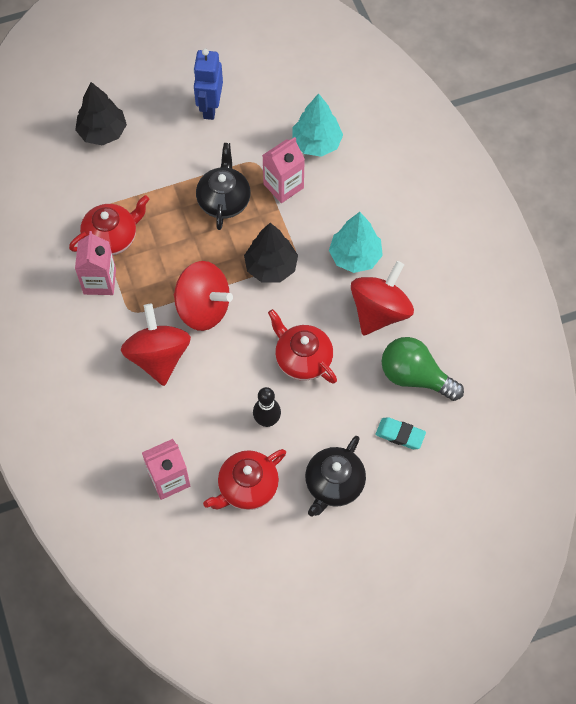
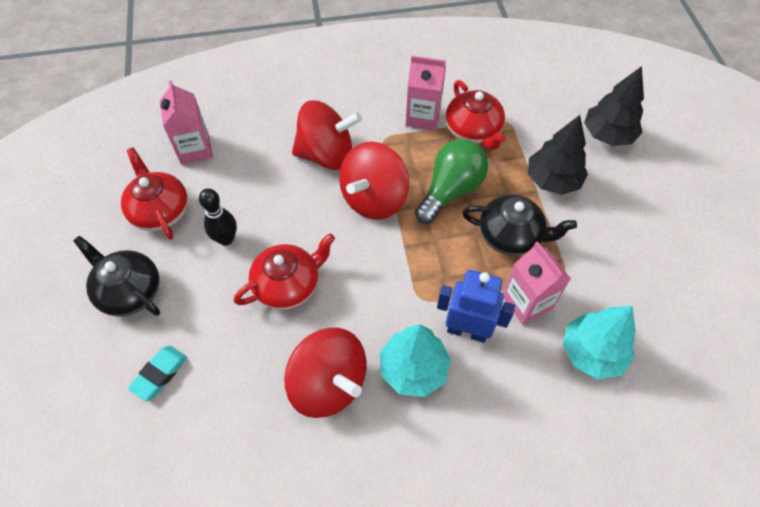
camera: 100 degrees right, 5 degrees down
blue robot [193,49,223,120] -> blue robot moved to [437,270,515,343]
black tree [244,223,298,282] -> black tree moved to [528,115,588,195]
green light bulb [381,337,464,401] -> green light bulb moved to [415,139,488,224]

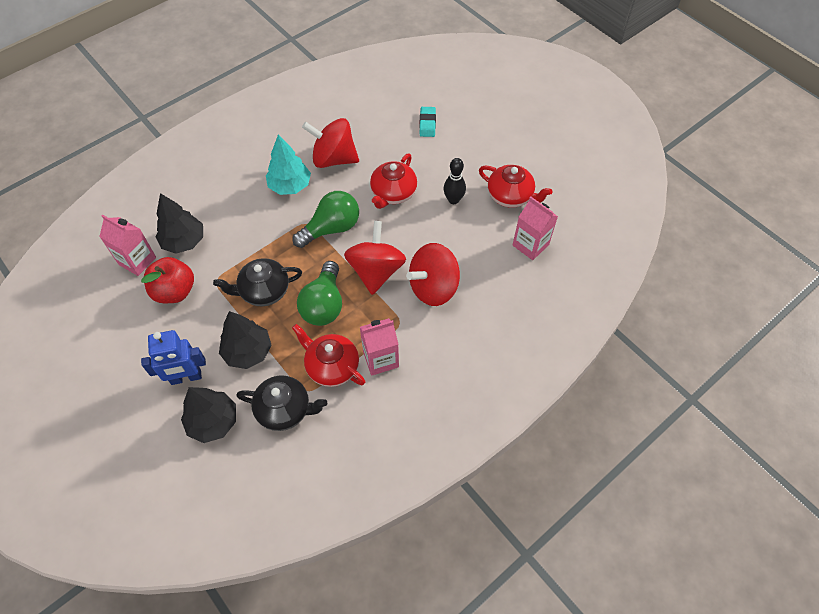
camera: 150 degrees right, 0 degrees up
black teapot [73,236,160,317] -> black teapot moved to [236,375,327,431]
blue robot [437,270,515,343] -> blue robot moved to [141,330,206,385]
pink carton [503,241,571,325] -> pink carton moved to [99,215,156,276]
turquoise tree [563,306,636,379] -> black tree [156,193,203,254]
none -> red apple [141,257,194,303]
none -> green light bulb [292,191,359,248]

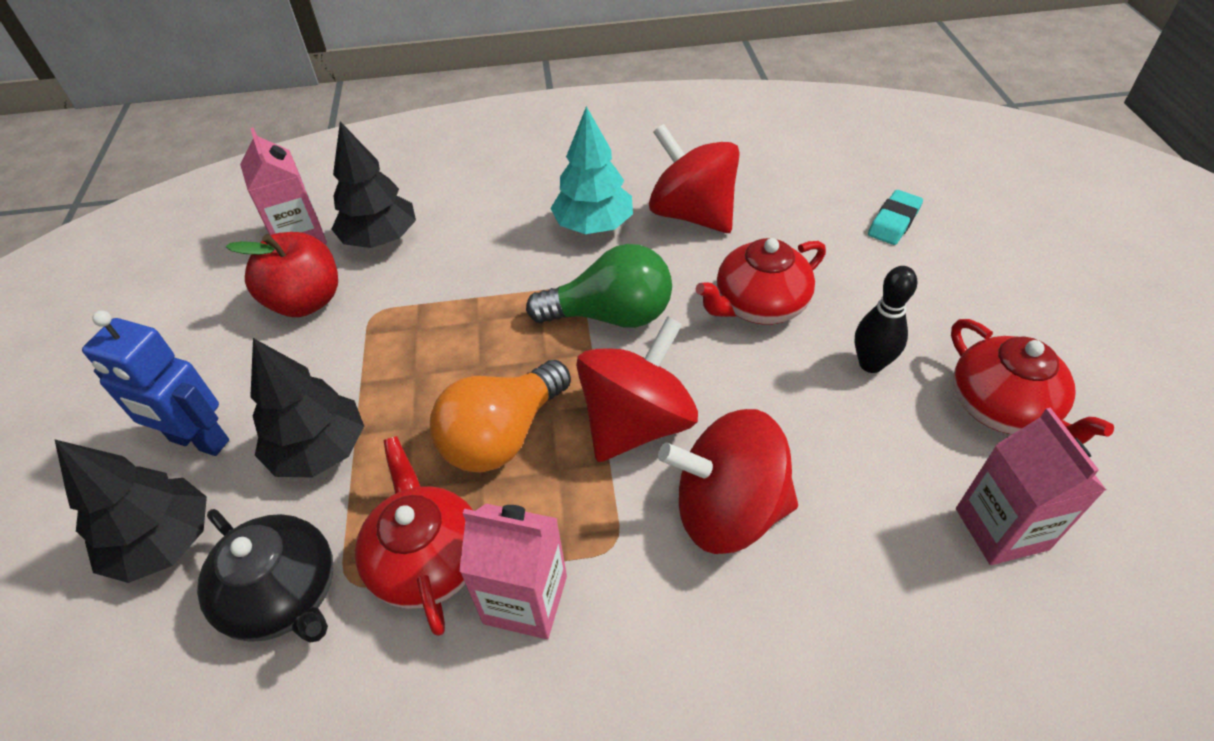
camera: 35 degrees right, 10 degrees down
black teapot [213,258,302,306] -> none
green light bulb [297,261,342,326] -> orange light bulb [430,360,571,473]

